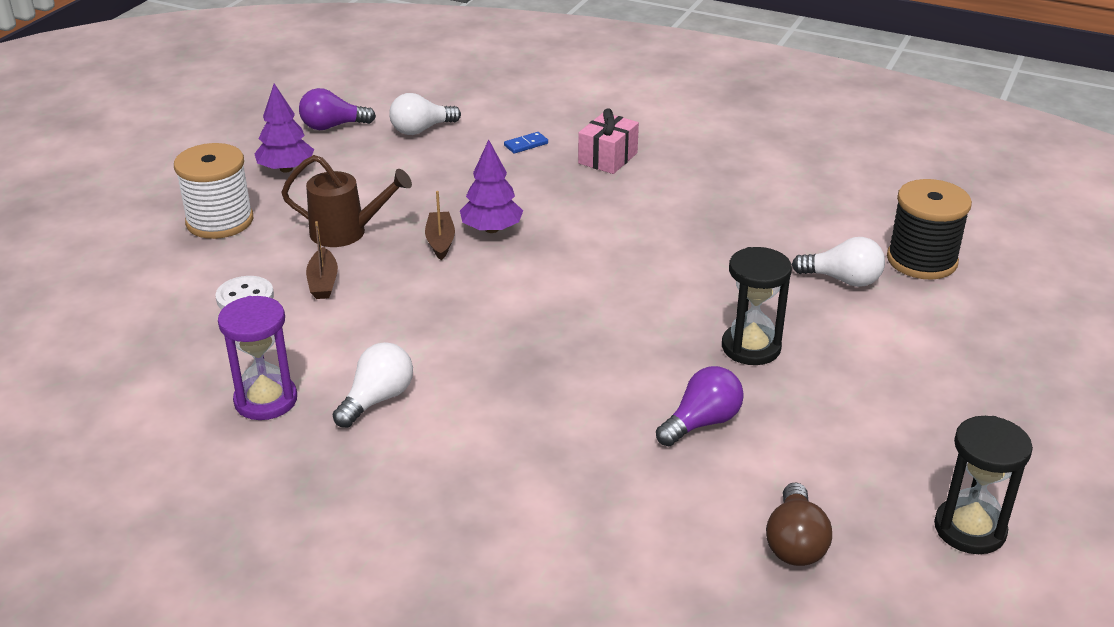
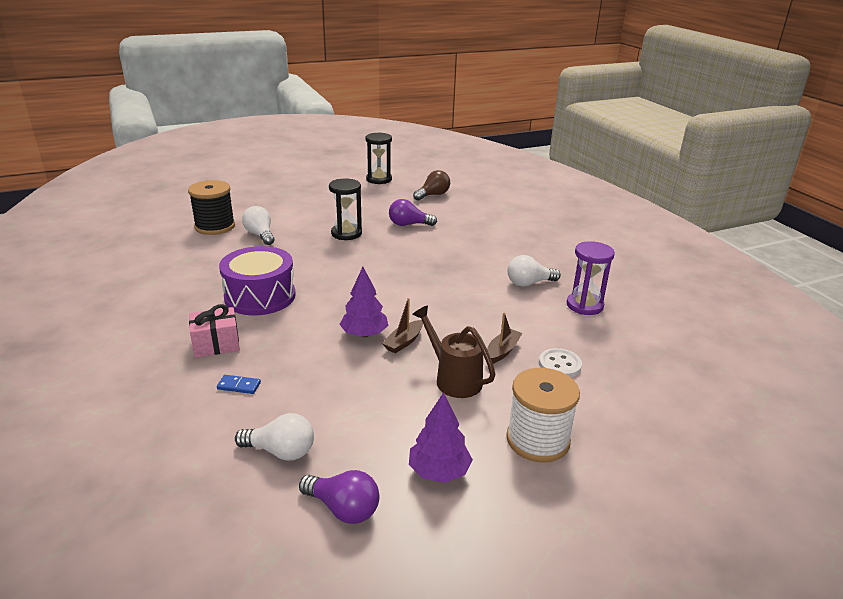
camera: 140 degrees left, 5 degrees down
none -> purple drum [219,246,296,316]

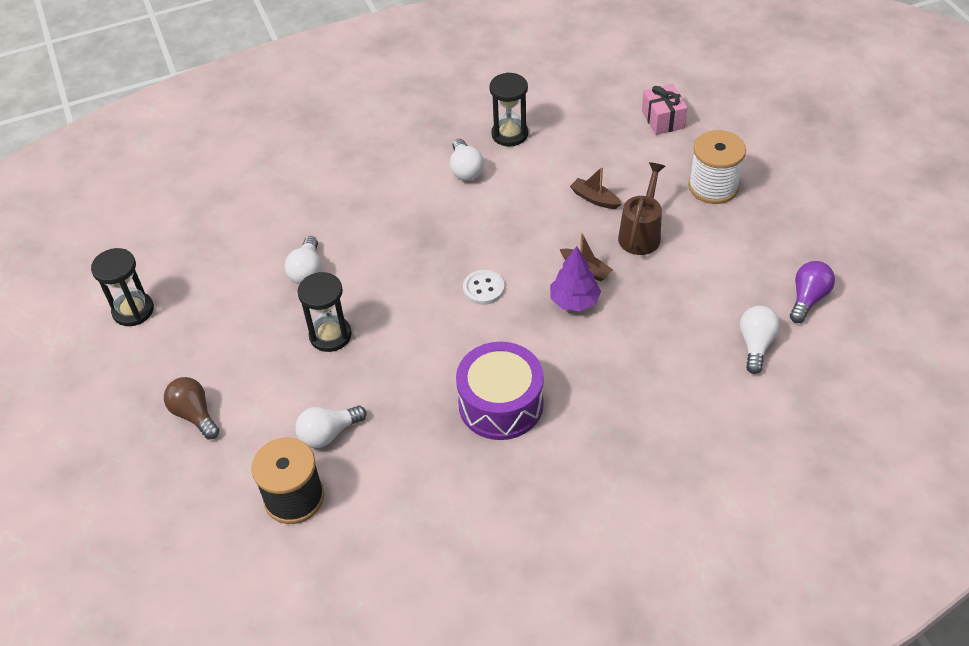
camera: 85 degrees left, 20 degrees up
pink gift [189,304,240,358] -> pink gift moved to [642,84,688,135]
blue domino [217,375,261,394] -> none
purple light bulb [389,199,437,226] -> white light bulb [285,236,322,284]
purple tree [409,392,473,483] -> none
brown watering can [412,305,495,398] -> brown watering can turned 150 degrees clockwise [618,162,665,255]
brown light bulb [413,170,450,201] -> brown light bulb moved to [164,377,219,439]
white button [539,348,582,377] -> white button moved to [463,270,505,305]
purple hourglass [567,241,615,315] -> black hourglass [489,72,528,146]

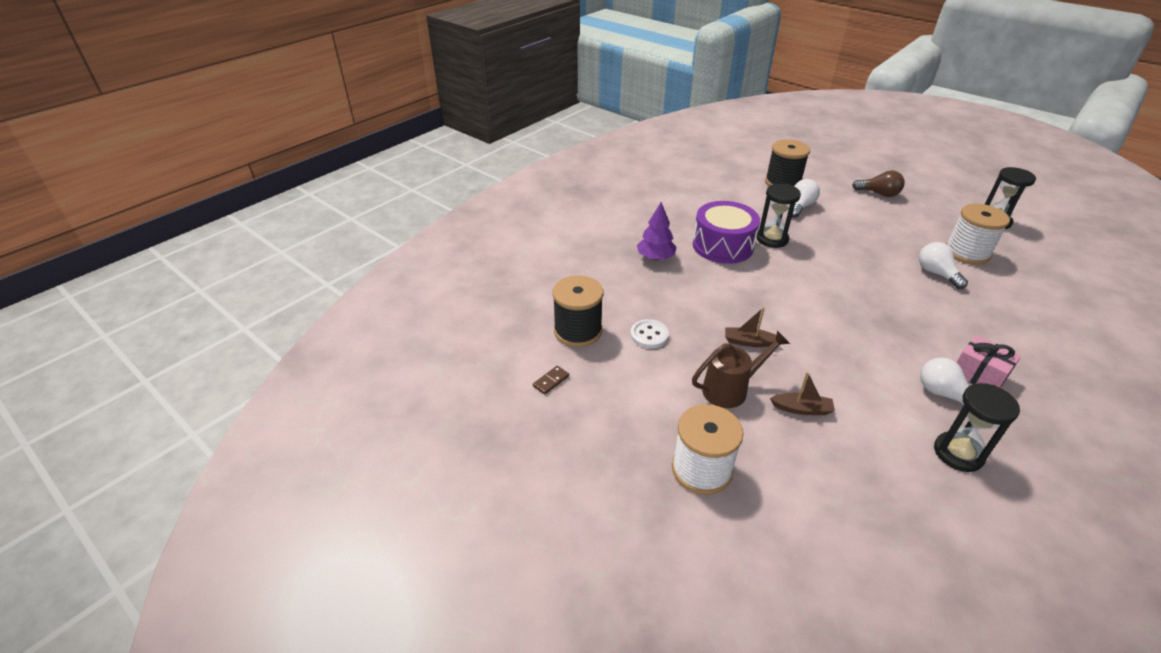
camera: 150 degrees right, 10 degrees down
black hourglass [297,272,352,352] -> black hourglass moved to [757,183,801,248]
white button [463,270,505,305] -> white button moved to [630,319,669,349]
purple tree [550,246,601,312] -> purple tree moved to [637,202,677,260]
brown watering can [618,162,665,255] -> brown watering can turned 105 degrees counterclockwise [692,330,790,408]
pink gift [642,84,688,135] -> pink gift moved to [956,335,1021,388]
white light bulb [740,306,780,374] -> black spool [552,276,603,347]
purple light bulb [790,261,835,323] -> brown domino [533,366,569,395]
none -> white spool [946,204,1010,265]

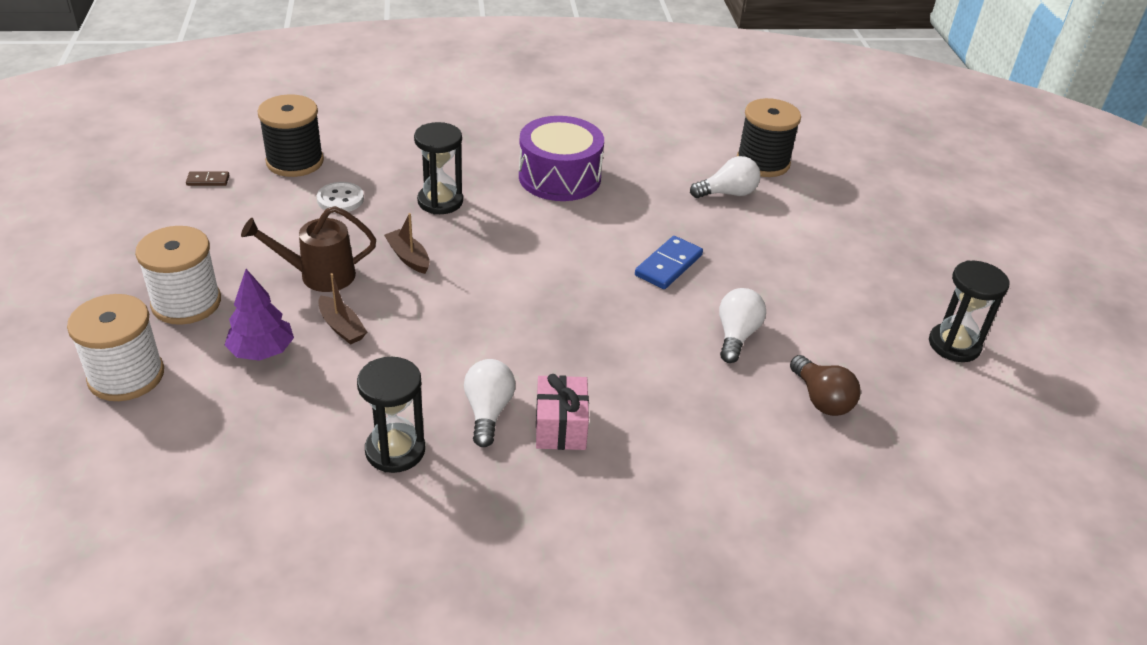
camera: 40 degrees right, 0 degrees up
purple tree [637,202,677,260] -> purple tree moved to [225,269,294,361]
brown watering can [692,330,790,408] -> brown watering can turned 150 degrees clockwise [241,206,376,292]
black hourglass [757,183,801,248] -> black hourglass moved to [414,122,463,214]
brown light bulb [852,171,905,197] -> brown light bulb moved to [790,355,861,416]
white spool [946,204,1010,265] -> white spool moved to [67,294,164,401]
none -> blue domino [635,236,703,289]

